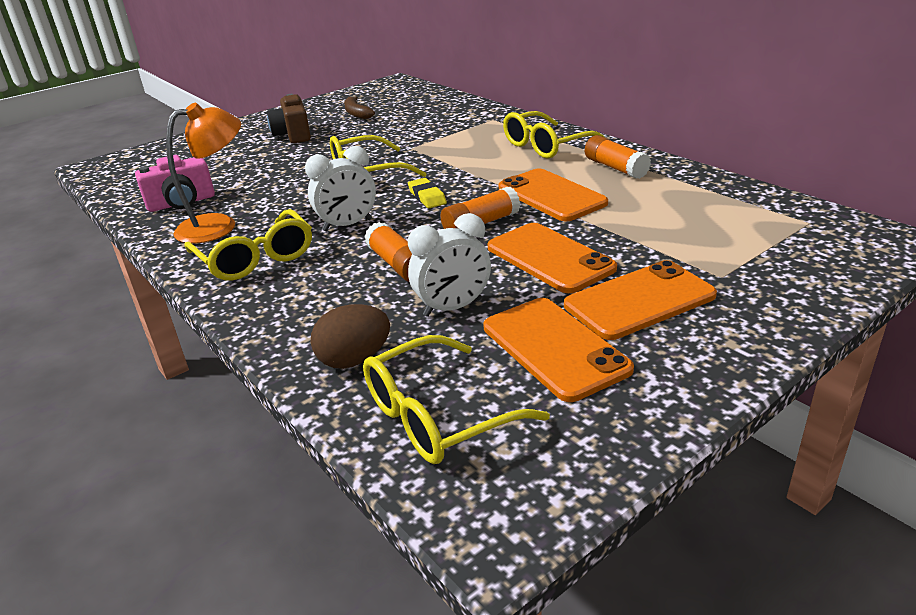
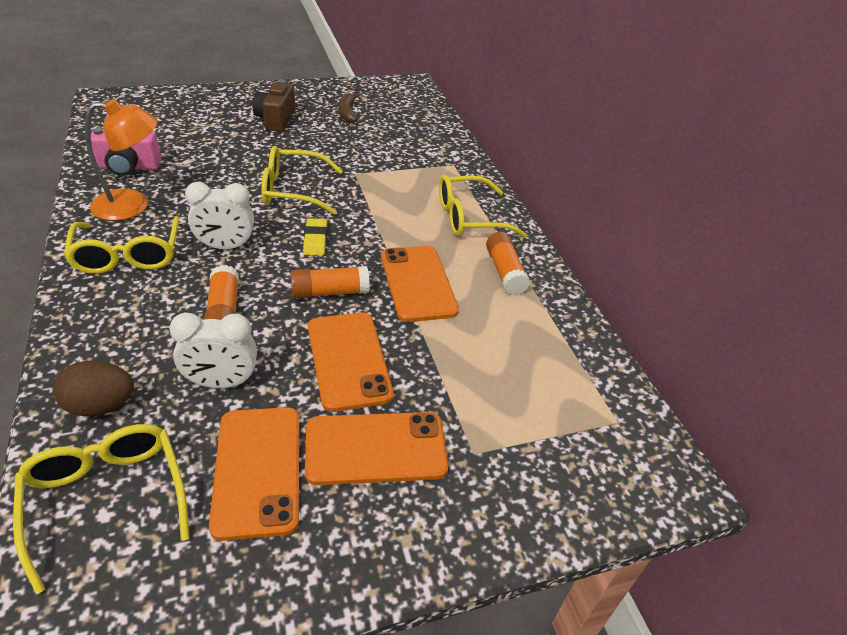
camera: 15 degrees right, 10 degrees up
yellow glasses [363,335,550,464] -> yellow glasses turned 75 degrees clockwise [13,424,190,594]

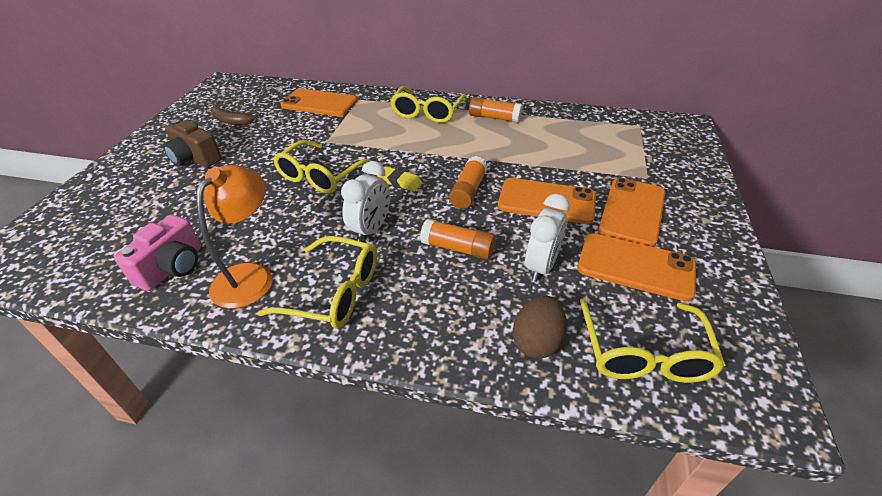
camera: 55 degrees left, 0 degrees up
yellow glasses [13,424,190,594] -> yellow glasses turned 90 degrees counterclockwise [580,298,726,383]
orange phone [381,246,459,322] -> orange phone moved to [280,88,357,116]

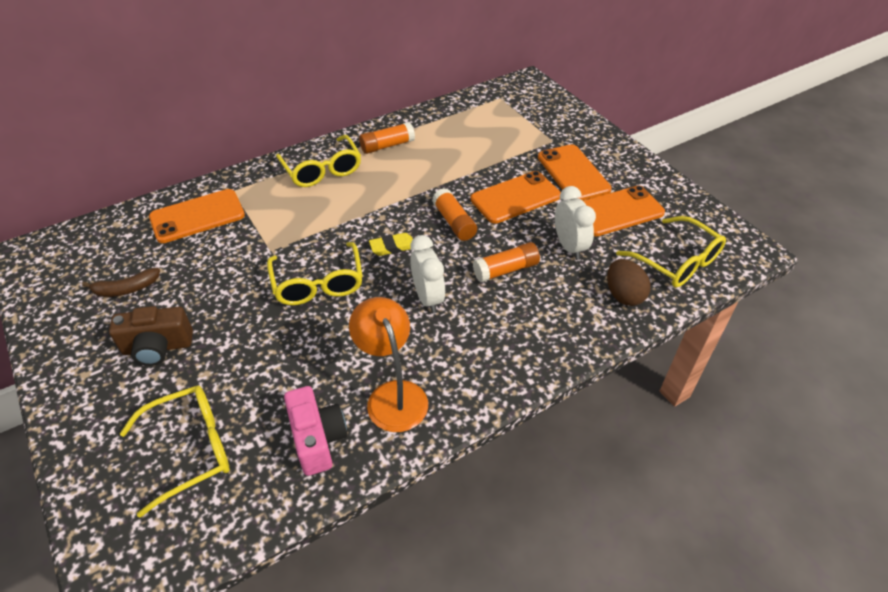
camera: 45 degrees left, 5 degrees up
yellow glasses [257,236,377,329] -> yellow glasses moved to [120,385,230,518]

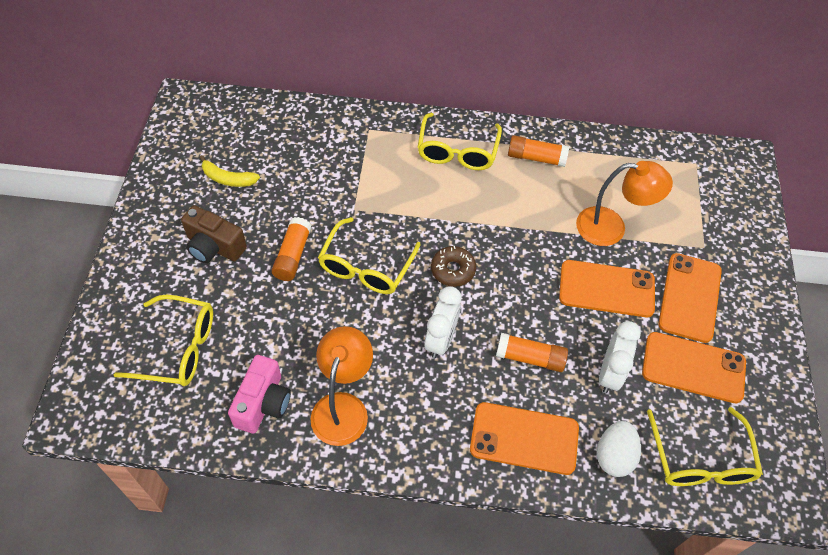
camera: 35 degrees right, 10 degrees up
brown banana [82,268,160,297] -> yellow banana [199,155,260,187]
orange phone [149,189,245,243] -> orange phone moved to [470,402,579,475]
yellow eraser [369,233,413,256] -> brown donut [431,246,476,287]
orange glue stick [432,188,477,241] -> orange glue stick moved to [271,217,312,281]
brown egg [607,259,651,306] -> white egg [597,421,641,477]
none -> orange lamp [576,161,673,246]

